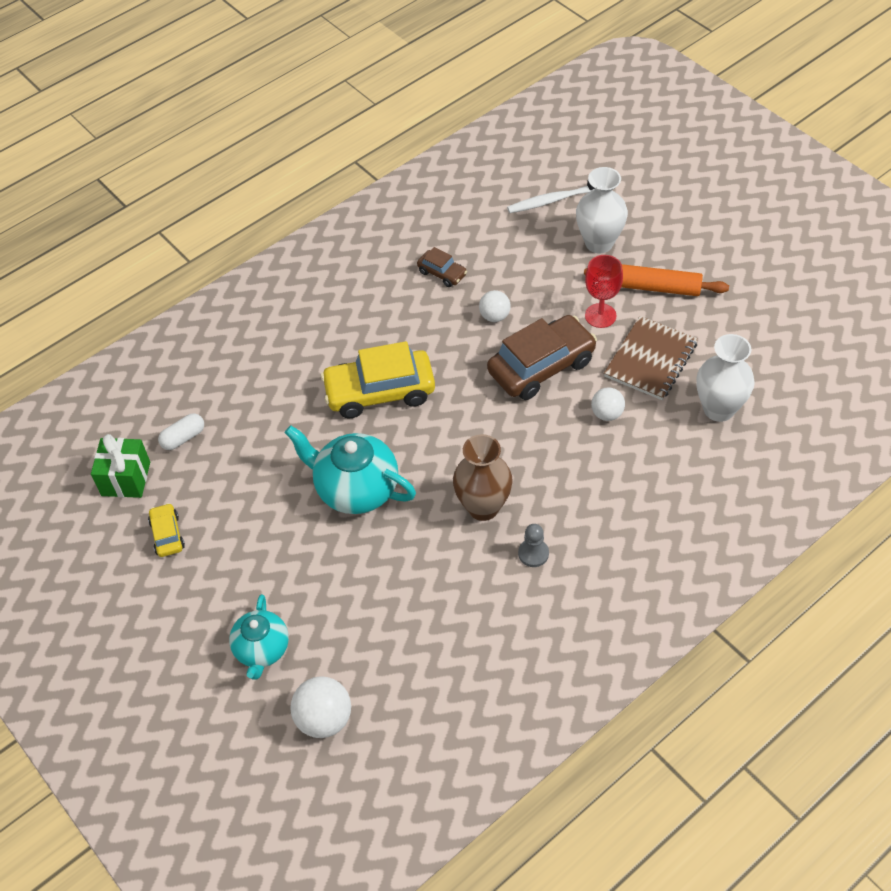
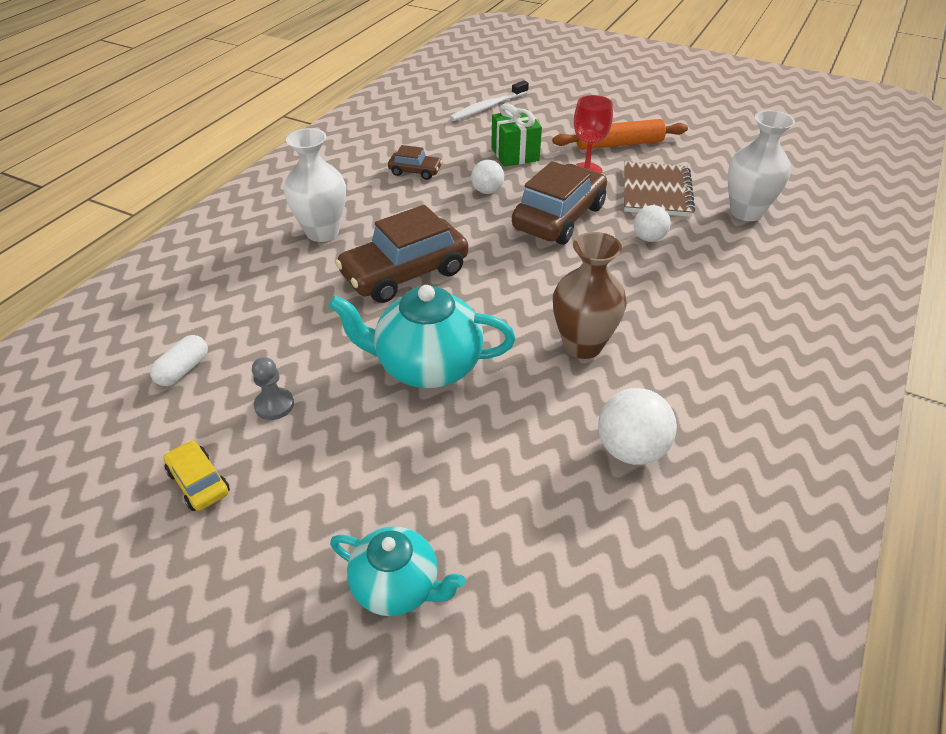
camera: 25 degrees left, 10 degrees down
green gift [91,434,150,498] -> green gift moved to [491,103,542,167]
turquoise teapot [229,594,289,680] -> turquoise teapot turned 45 degrees counterclockwise [330,526,465,616]
white ball [290,676,351,738] -> white ball moved to [598,388,677,465]
yellow car [321,341,435,419] -> brown car [335,205,468,303]
grey pawn [518,524,549,567] -> grey pawn moved to [252,357,294,420]
white vase [576,167,628,253] -> white vase moved to [284,128,346,242]

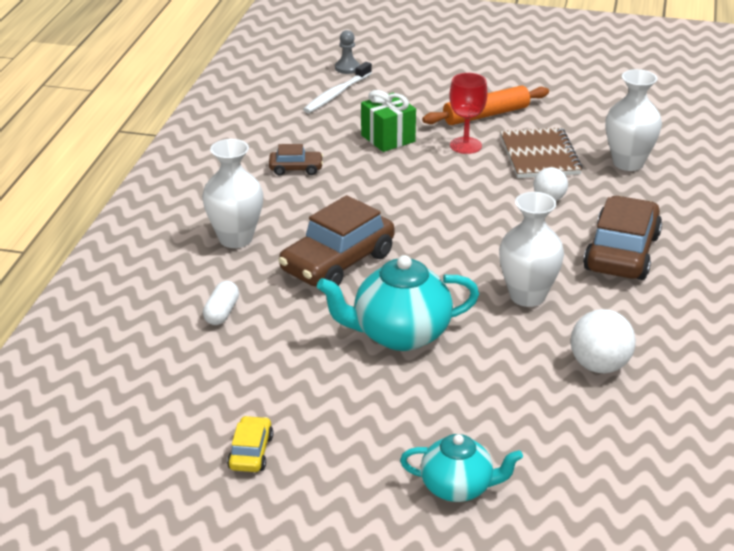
camera: 15 degrees left, 10 degrees down
white capsule [150,335,208,386] -> white capsule moved to [203,281,239,325]
yellow car [164,440,230,511] -> yellow car turned 60 degrees clockwise [227,416,273,472]
grey pawn [252,357,294,420] -> grey pawn moved to [335,30,360,74]
white ball [471,160,504,194] -> none
brown car [512,161,607,245] -> brown car moved to [583,196,662,280]
brown vase [553,232,627,359] -> white vase [499,192,564,307]

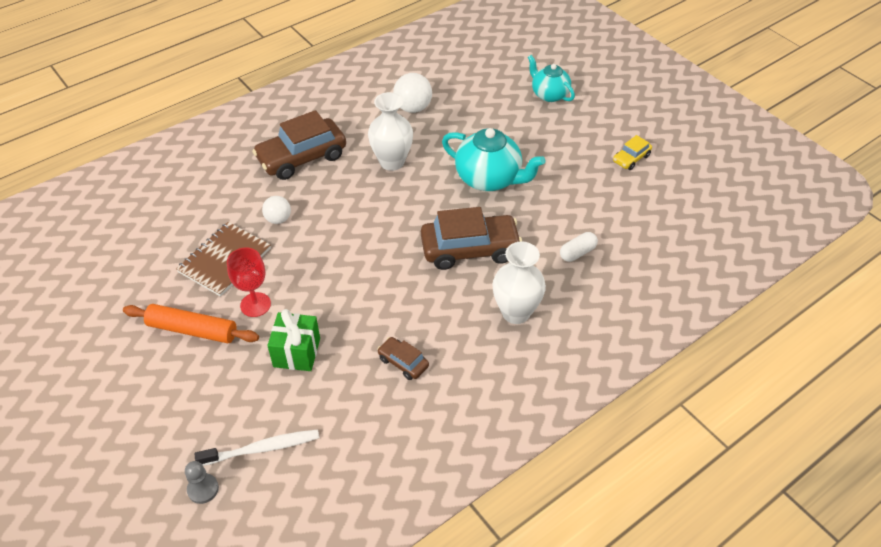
camera: 140 degrees left, 15 degrees up
white vase [606,69,662,171] -> none

